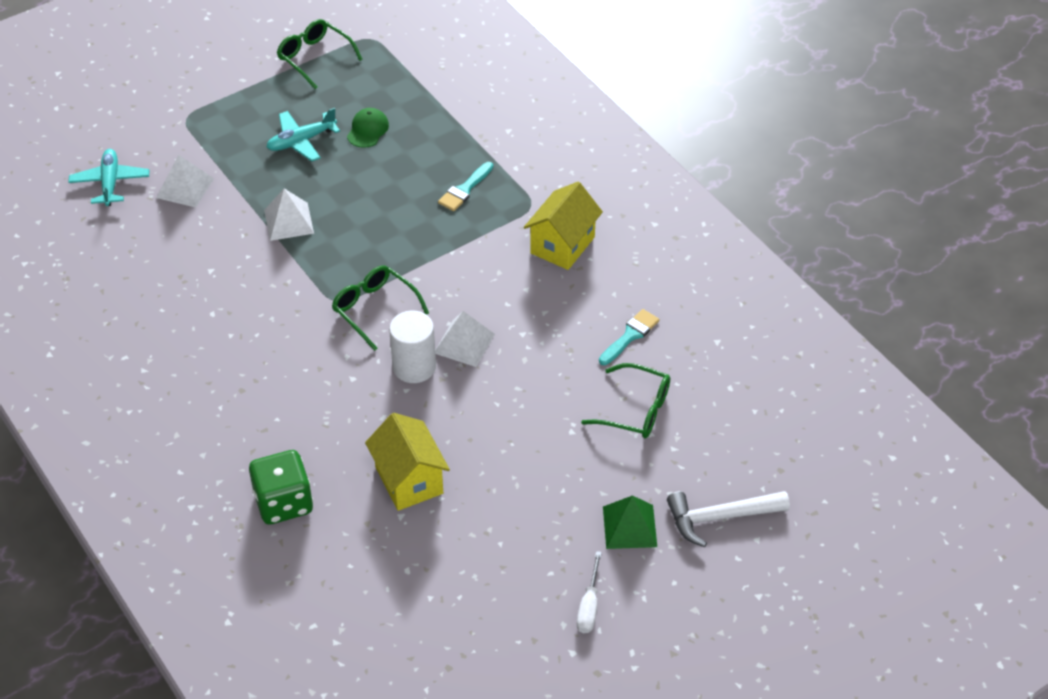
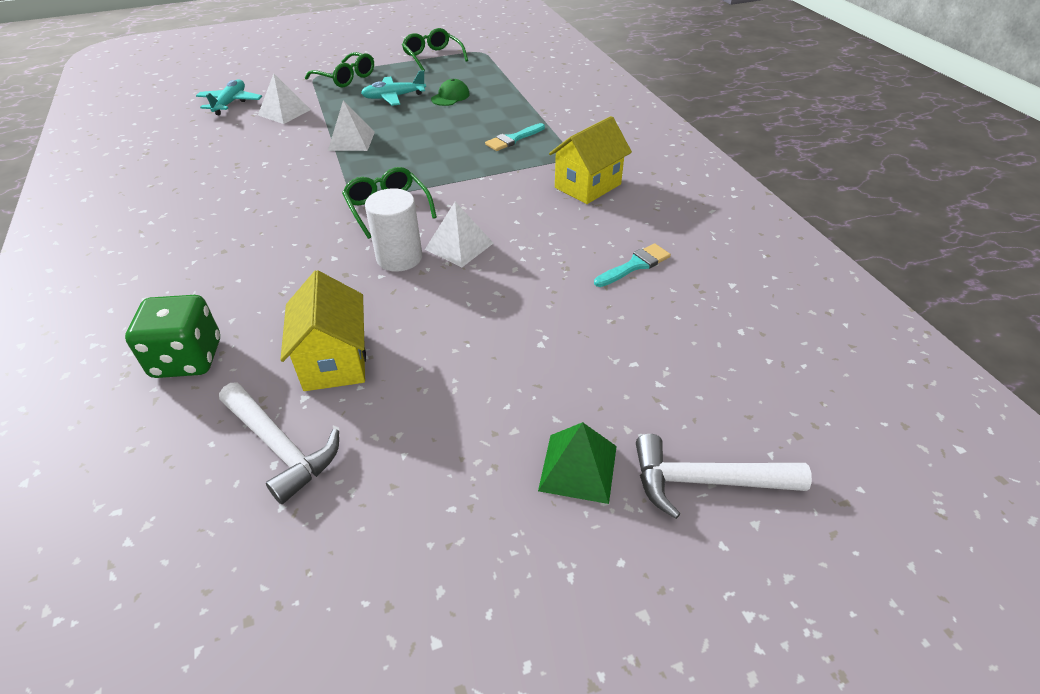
camera: 15 degrees right, 5 degrees down
white screwdriver [577,551,602,633] -> none
green glasses [581,363,670,438] -> green glasses moved to [305,52,374,88]
none -> white hammer [219,382,339,504]

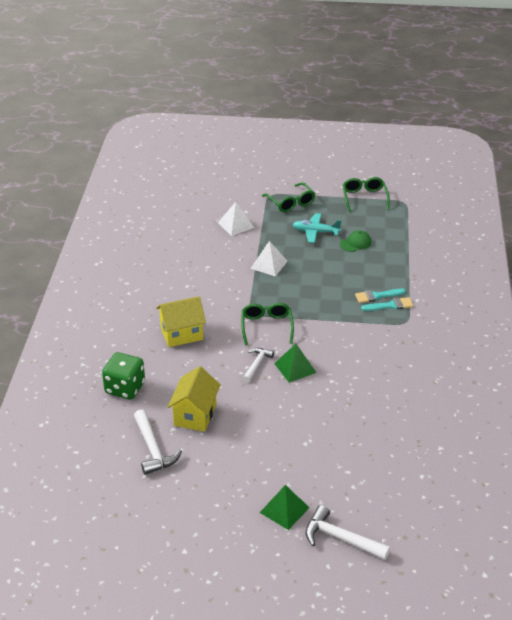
camera: 25 degrees right, 5 degrees down
turquoise plane [196,79,262,115] -> none
white cylinder [365,188,422,272] -> white hammer [243,348,274,382]
white pyramid [425,202,493,267] -> green pyramid [274,344,316,383]
yellow house [549,116,632,204] -> yellow house moved to [156,296,206,347]
turquoise brush [594,243,671,287] -> turquoise brush moved to [361,297,413,311]

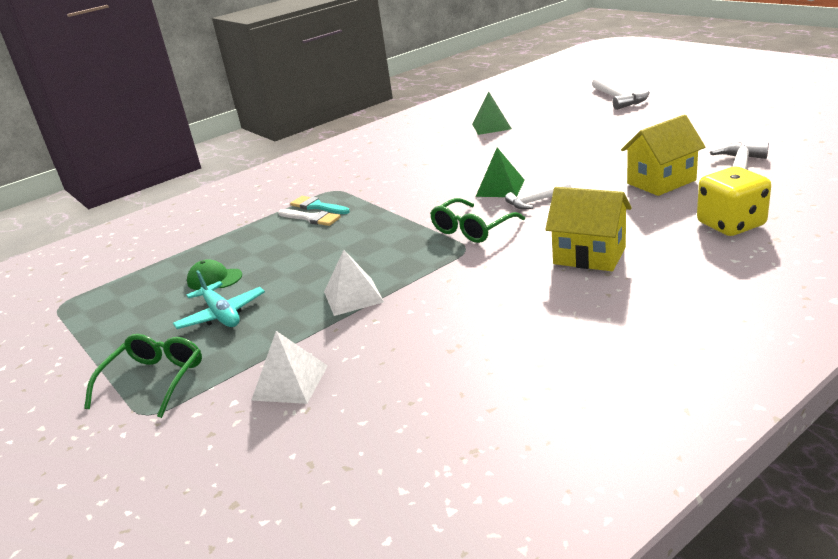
camera: 130 degrees left, 10 degrees down
green dice [102,352,145,400] -> yellow dice [697,167,771,236]
green pyramid [260,485,310,530] -> green pyramid moved to [472,91,512,135]
green glasses [343,177,390,212] -> none
turquoise brush [355,289,406,303] -> white brush [278,209,341,226]

